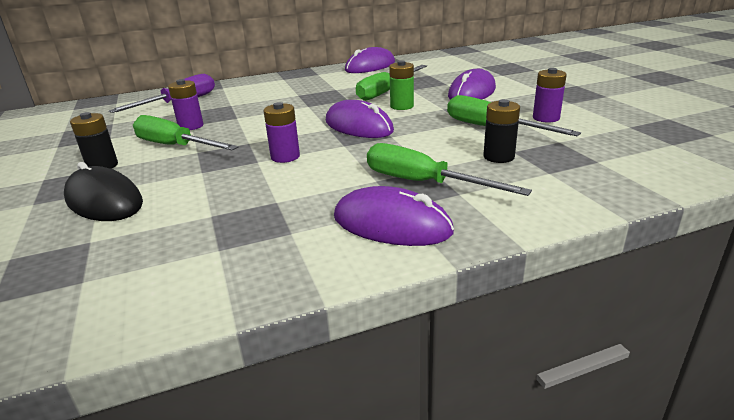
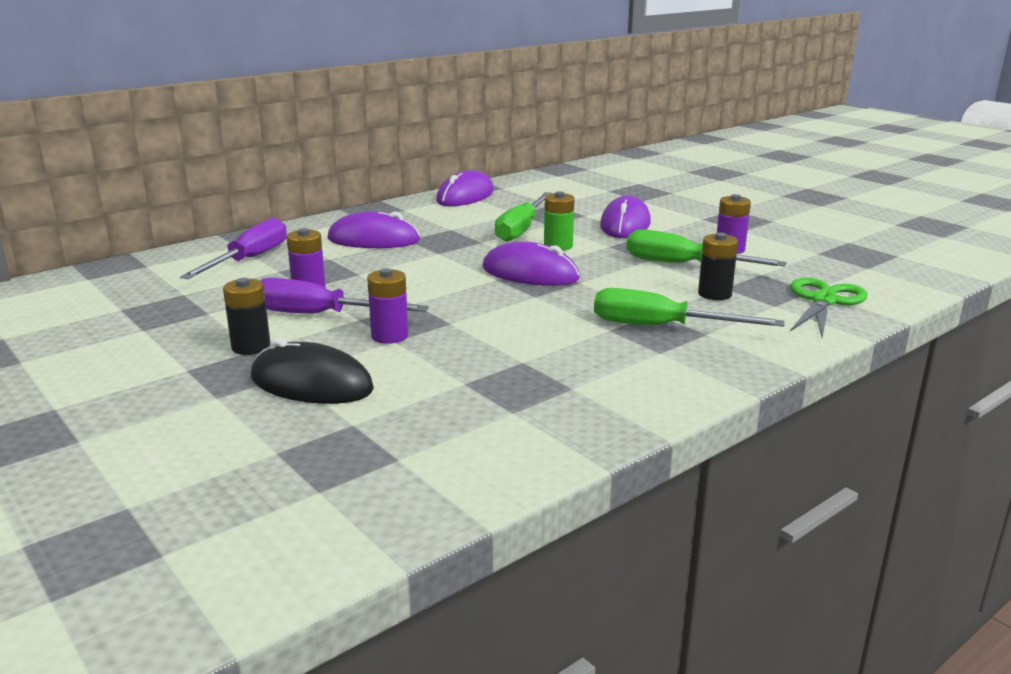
camera: 20 degrees left, 5 degrees down
green screwdriver [133,115,238,151] -> purple screwdriver [261,278,429,313]
purple battery [264,102,300,163] -> purple battery moved to [367,268,408,344]
purple mouse [334,186,454,246] -> purple mouse moved to [327,211,420,248]
none -> green scissors [790,278,868,337]

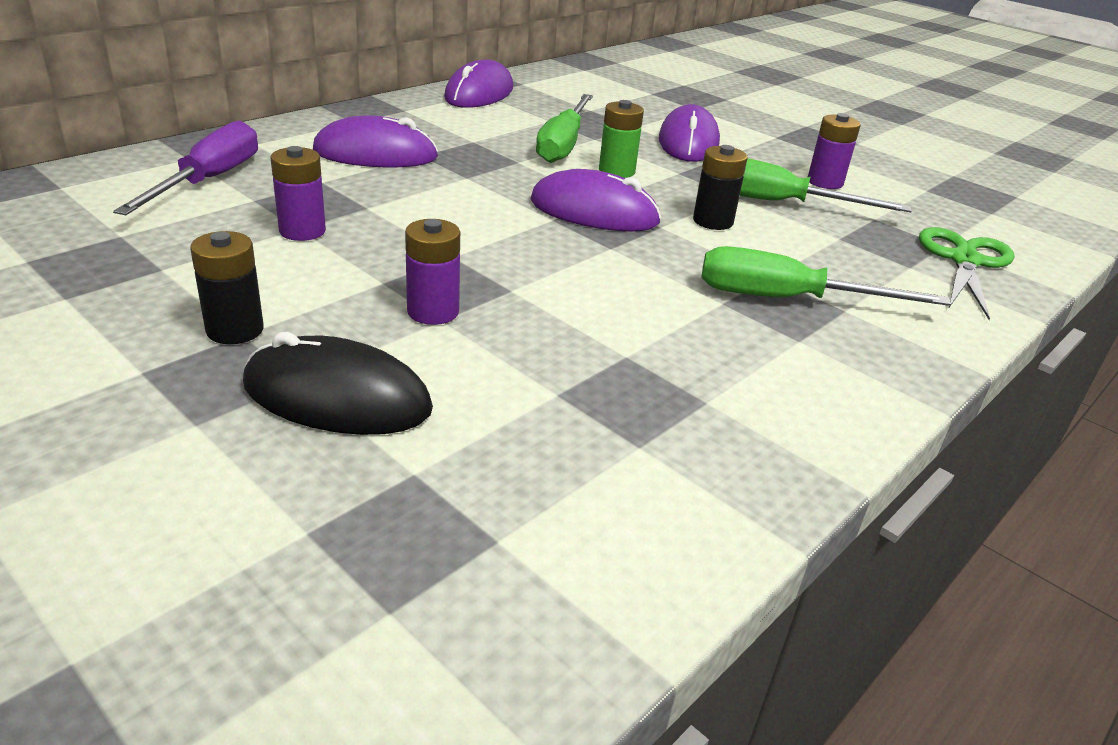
camera: 10 degrees left, 10 degrees up
purple screwdriver [261,278,429,313] -> none
black battery [698,232,738,300] -> black battery moved to [693,145,748,230]

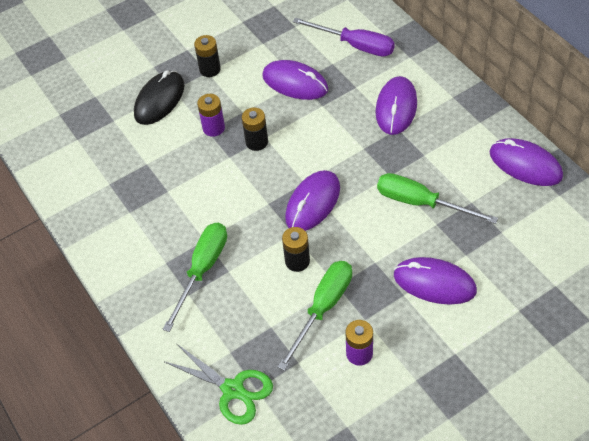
camera: 110 degrees right, 20 degrees up
purple battery [271,146,326,241] -> purple mouse [262,60,328,100]
green battery [599,100,644,178] -> none
none -> black battery [242,108,268,151]

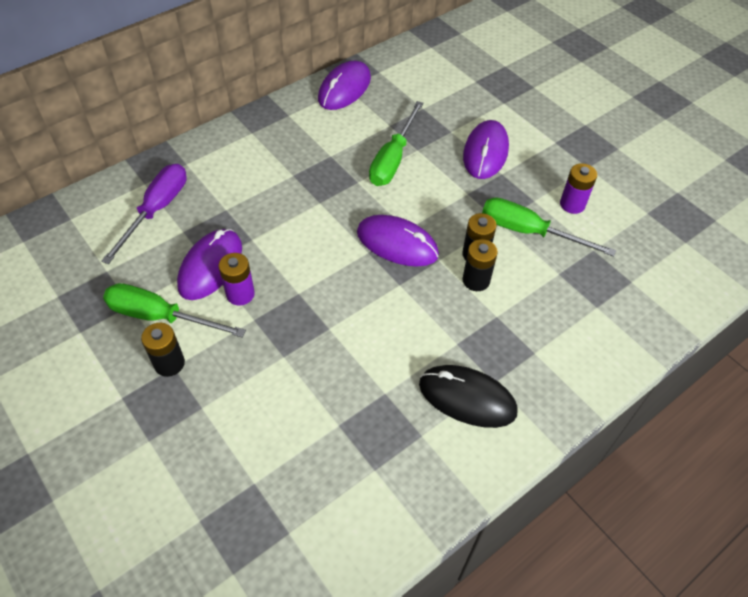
camera: 100 degrees left, 0 degrees up
black mouse [134,71,184,125] -> black mouse moved to [419,365,518,428]
green screwdriver [162,223,227,332] -> green screwdriver moved to [103,283,246,338]
green scissors [165,344,273,425] -> none
purple battery [197,94,225,137] -> purple battery moved to [219,253,255,306]
black battery [242,108,268,151] -> black battery moved to [463,239,498,291]
purple mouse [375,76,417,135] -> none

